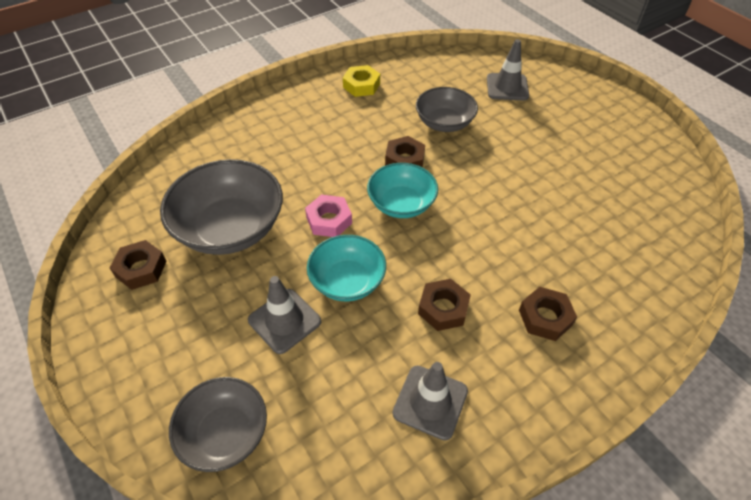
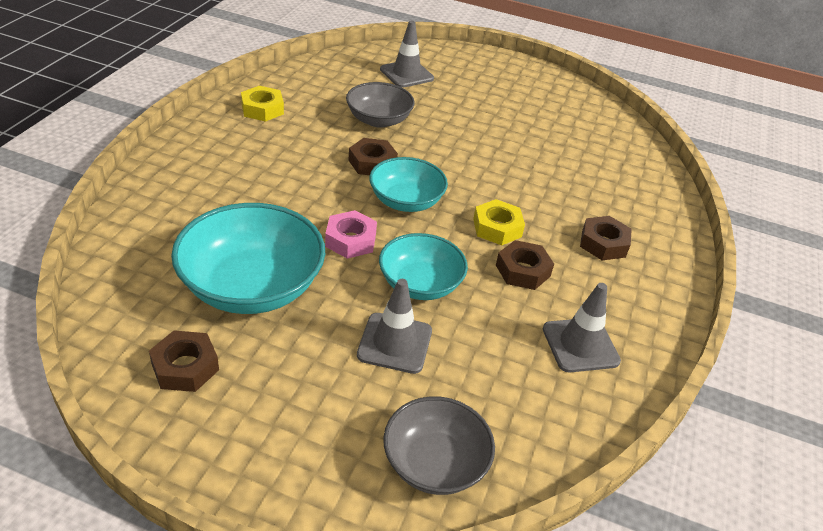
camera: 40 degrees left, 10 degrees down
grey bowl [160,159,283,255] -> turquoise bowl [171,203,325,314]
none -> yellow nut [473,199,525,245]

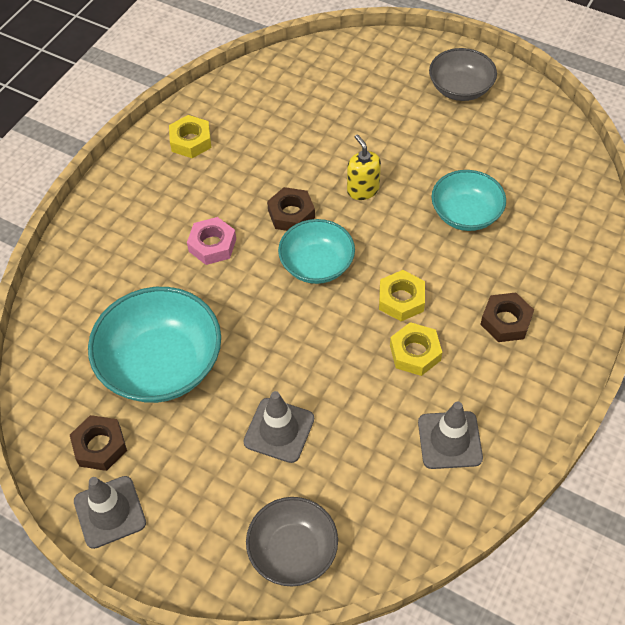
camera: 15 degrees right, 15 degrees up
pink nut [325,210,377,259] -> pink nut moved to [187,217,236,265]
grey bowl [346,82,415,128] -> grey bowl moved to [429,48,497,101]
turquoise bowl [379,233,468,300] -> turquoise bowl moved to [431,170,506,231]
grey traffic cone [380,20,434,88] -> grey traffic cone moved to [74,476,146,549]
brown nut [496,240,554,290] -> yellow nut [390,322,442,376]
none -> yellow soap dispenser [347,134,381,200]

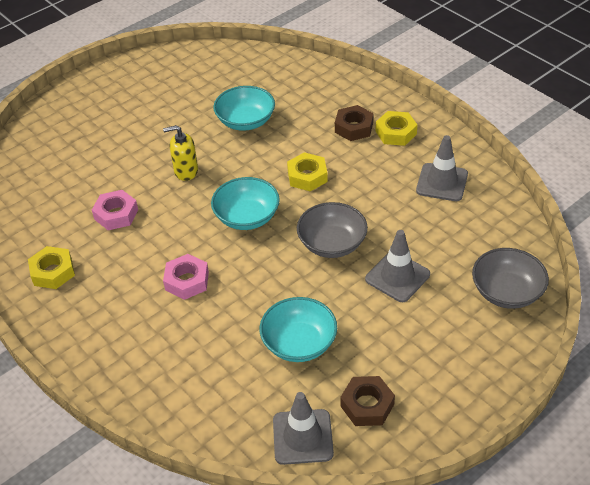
camera: 70 degrees left, 10 degrees down
grey traffic cone [74,476,146,549] -> grey traffic cone moved to [273,392,334,465]
turquoise bowl [88,287,221,403] -> turquoise bowl [260,297,337,362], size x0.62
brown nut [267,187,315,231] -> none
yellow nut [390,322,442,376] -> yellow nut moved to [375,111,417,146]
grey bowl [429,48,497,101] -> grey bowl moved to [297,202,368,258]
none -> pink nut [92,190,138,230]

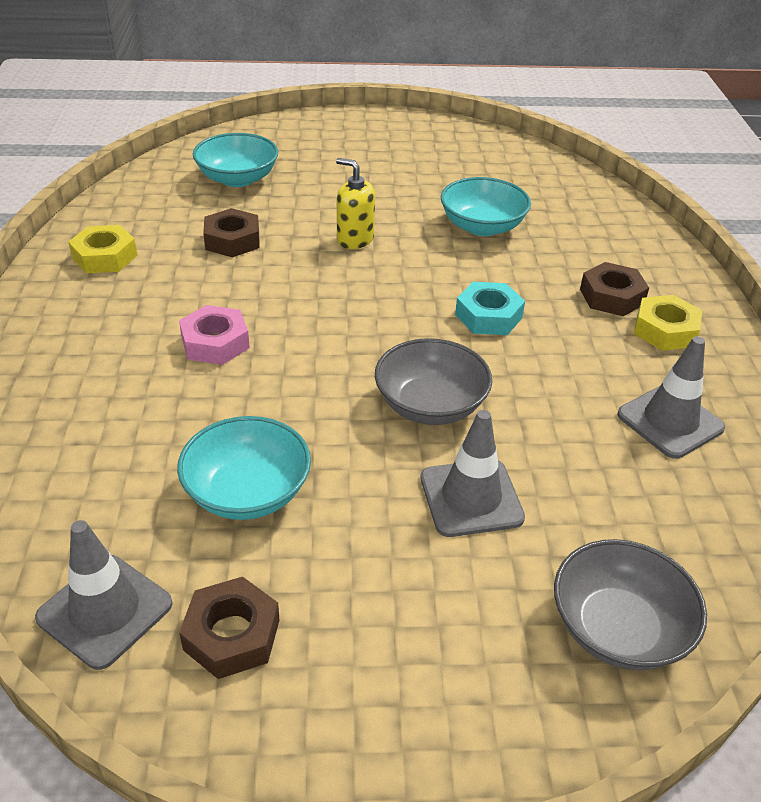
camera: 35 degrees right, 5 degrees down
pink nut [92,190,138,230] -> brown nut [203,208,260,258]
turquoise bowl [211,177,280,230] -> turquoise bowl moved to [193,133,278,187]
yellow nut [287,152,328,191] -> turquoise nut [455,282,525,335]

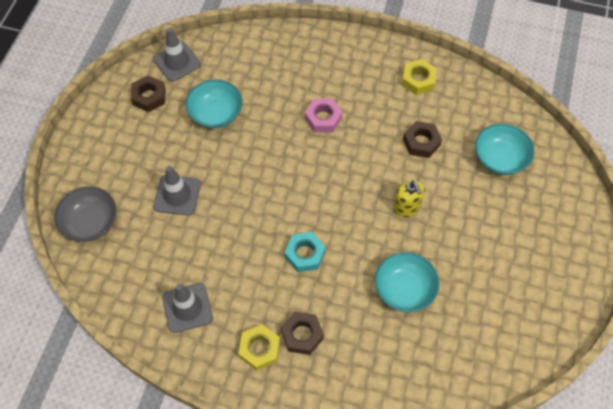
camera: 110 degrees right, 20 degrees up
yellow soap dispenser [336,158,375,249] -> yellow soap dispenser turned 105 degrees clockwise [393,181,425,217]
grey bowl [375,338,492,425] -> none

